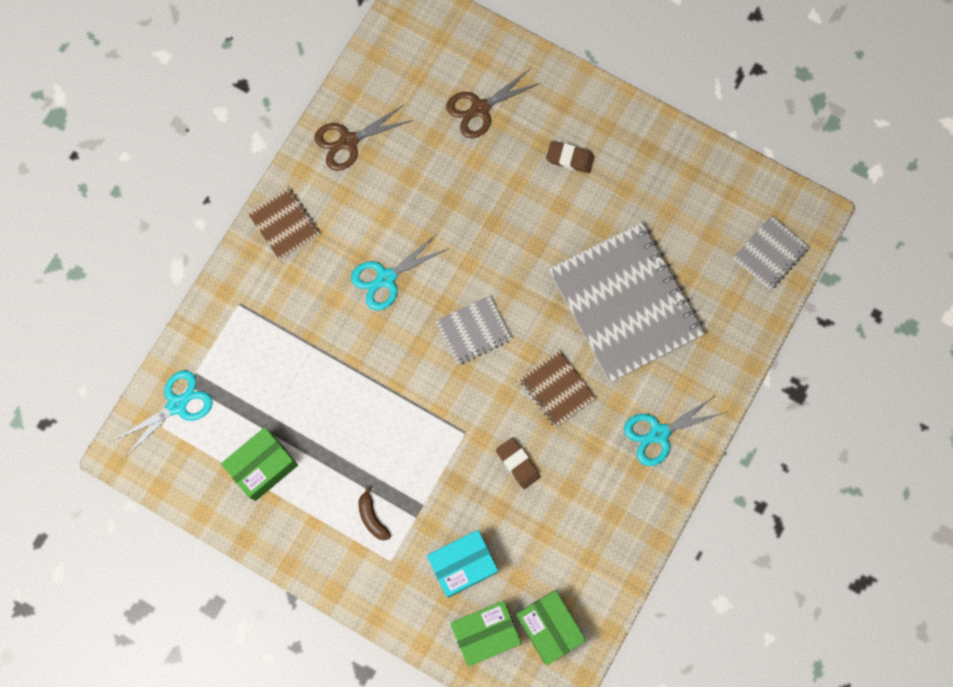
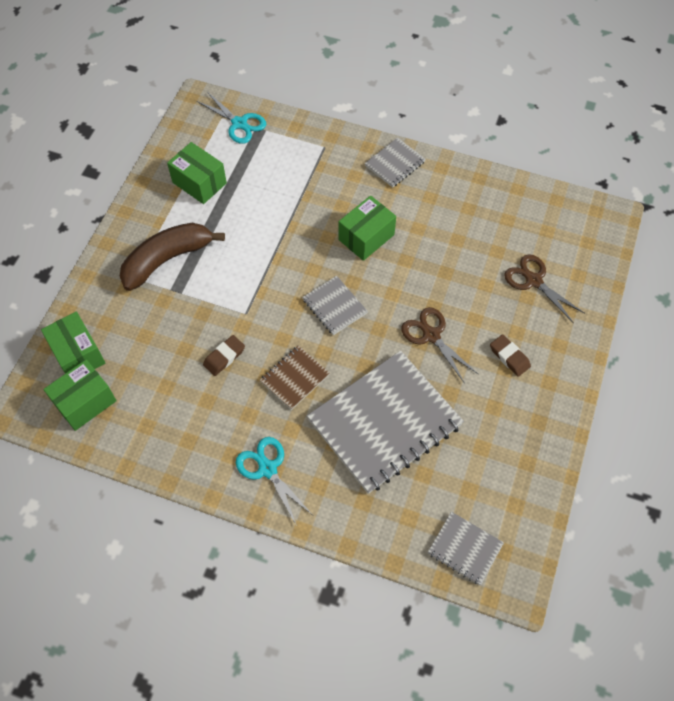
camera: 80 degrees right, 15 degrees down
brown notebook [247,187,320,260] -> grey notebook [365,137,426,188]
brown scissors [314,105,413,171] -> brown scissors moved to [401,307,478,384]
turquoise scissors [351,233,447,311] -> green box [339,196,396,261]
brown banana [359,486,391,540] -> brown banana [120,223,225,291], size x2.40
turquoise box [427,530,498,598] -> none
brown eraser [546,141,595,173] -> brown eraser turned 45 degrees counterclockwise [490,334,531,377]

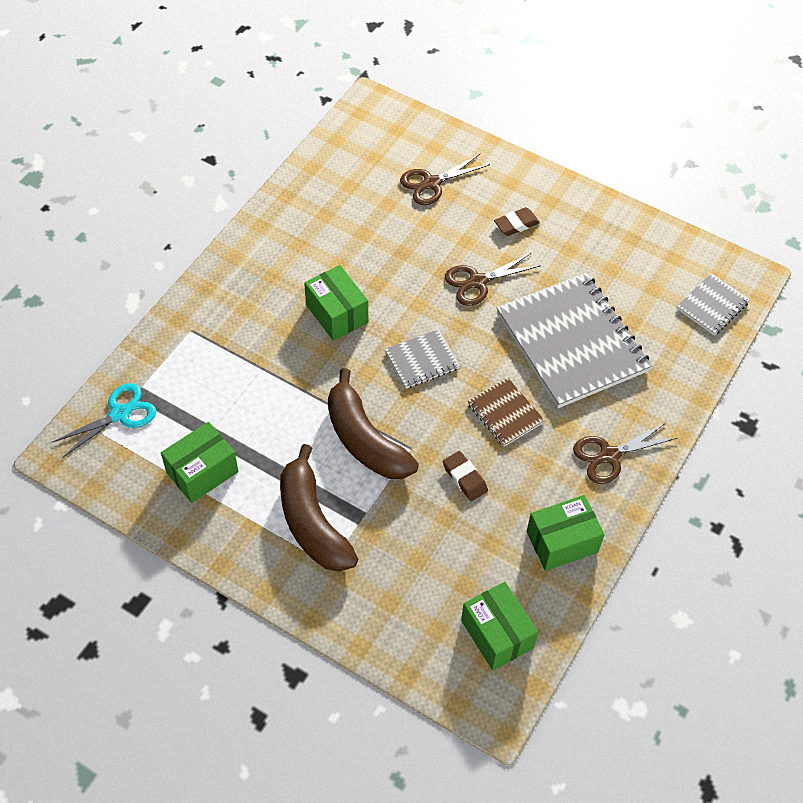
camera: 80 degrees left, 5 degrees down
green box [41,312,106,374] -> green box moved to [527,495,605,571]
turquoise scissors [236,437,312,526] -> brown scissors [573,422,677,484]
grey notebook [365,137,426,188] -> none
none -> brown banana [328,368,419,479]

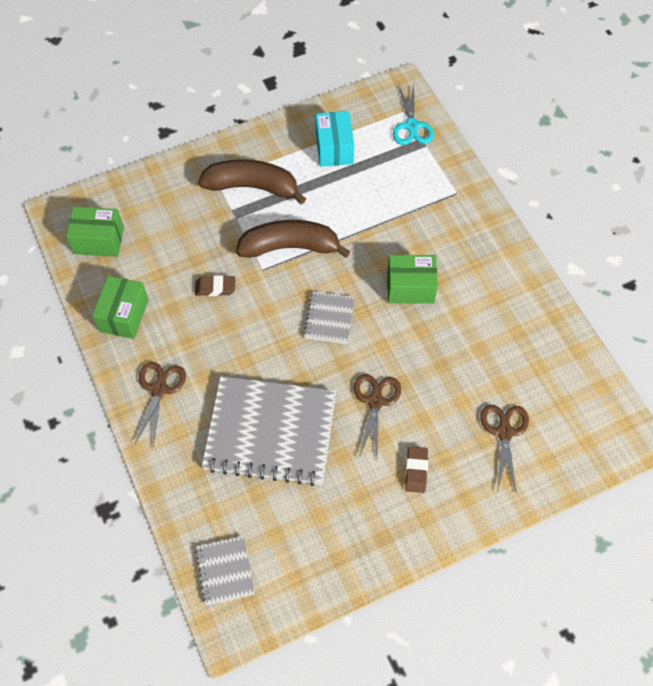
camera: 125 degrees right, 5 degrees up
green box [161,422,239,503] -> turquoise box [315,111,354,167]
brown notebook [468,378,545,447] -> none

